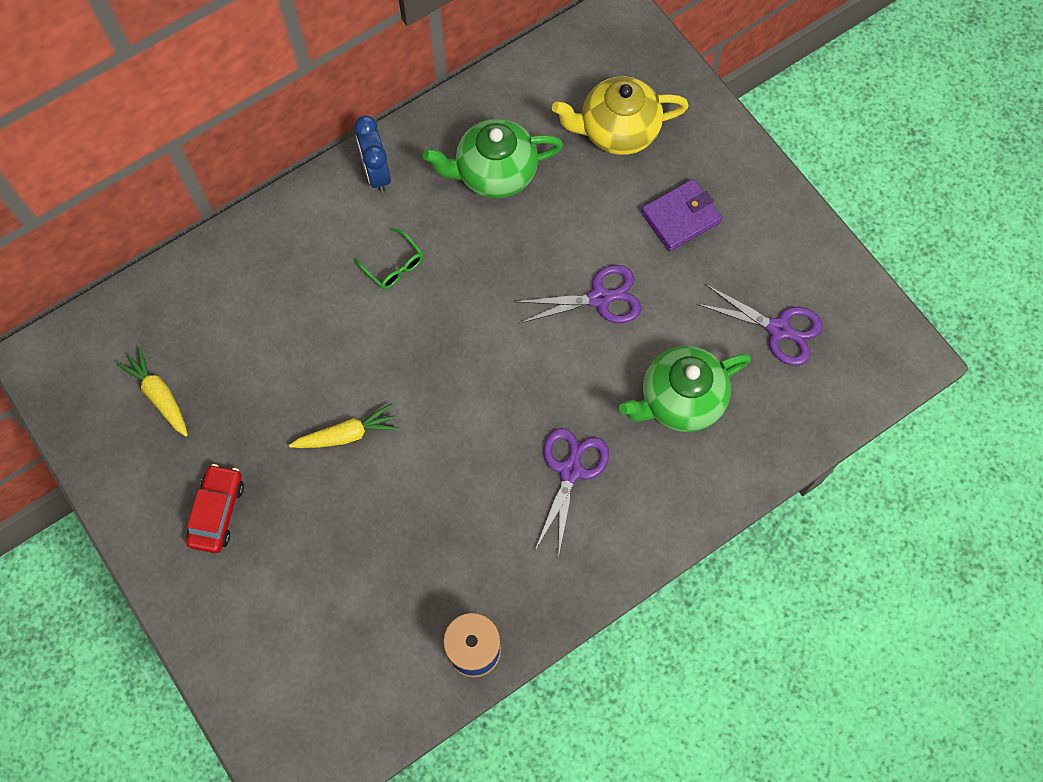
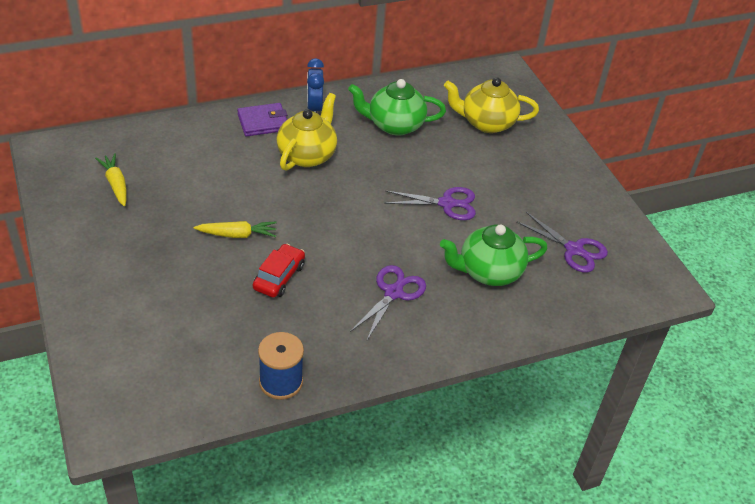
camera: 10 degrees right, 25 degrees down
red car [186,464,244,553] -> red car moved to [253,244,305,298]
green glasses [354,228,423,289] -> yellow teapot [277,93,337,171]
purple wallet [641,179,722,251] -> purple wallet moved to [237,103,287,136]

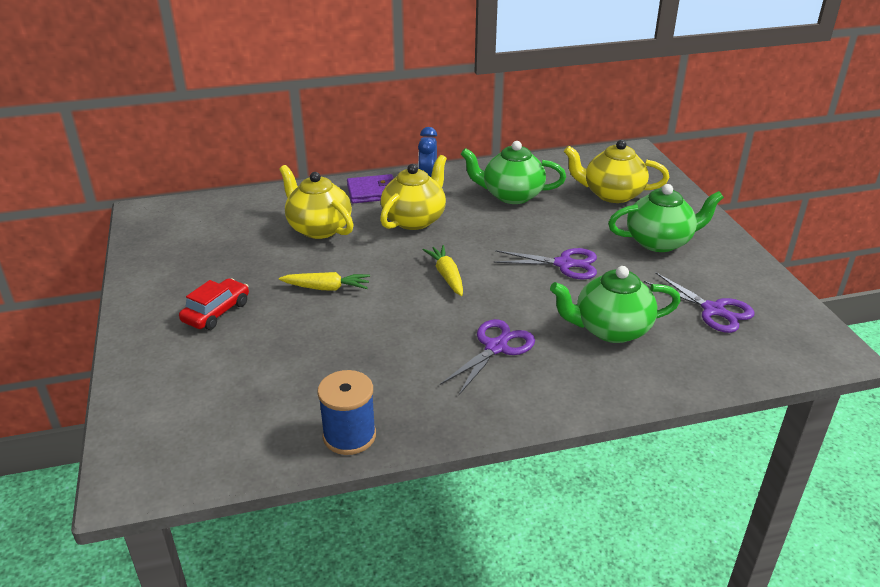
camera: 10 degrees right, 10 degrees down
yellow carrot [95,153,127,206] -> yellow carrot moved to [423,245,463,296]
red car [253,244,305,298] -> red car moved to [179,278,249,330]
none -> yellow teapot [279,165,354,239]
none -> green teapot [608,184,724,252]

